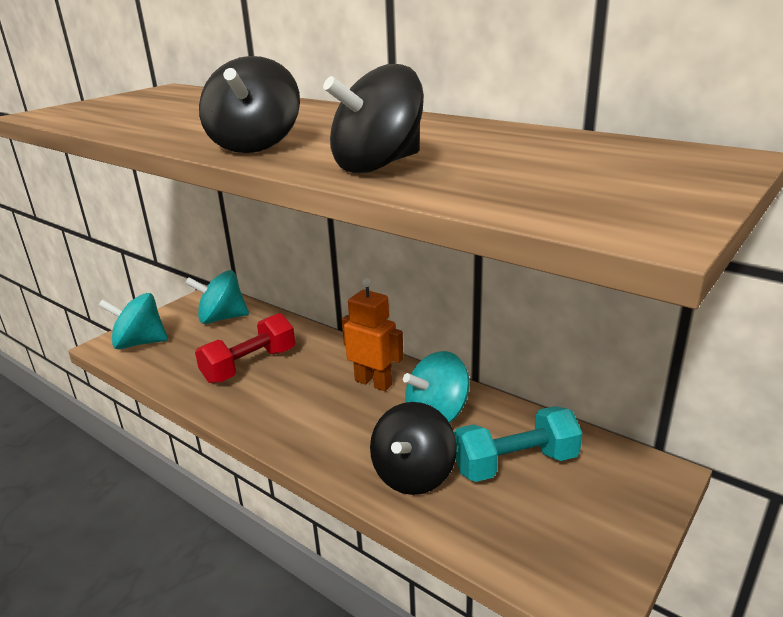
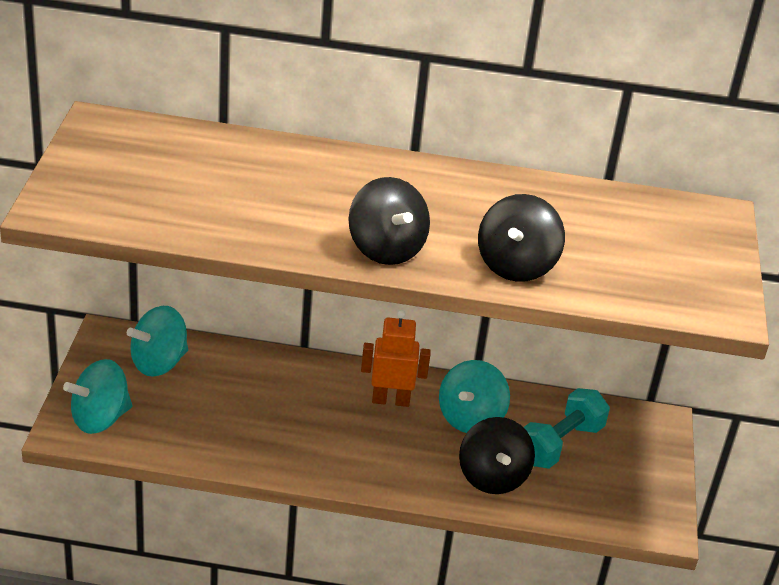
camera: 35 degrees left, 10 degrees up
red dumbbell [195,313,295,384] -> none

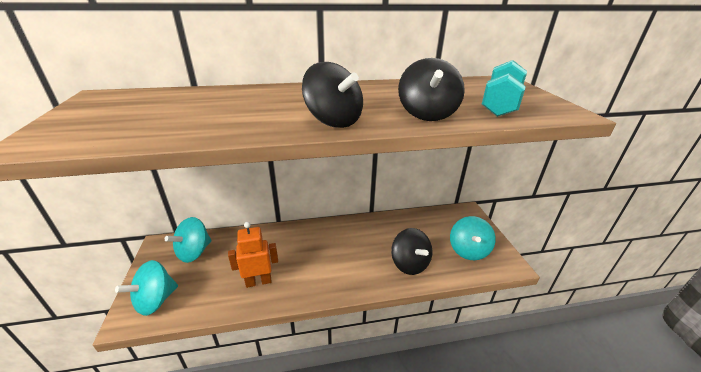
camera: 15 degrees left, 5 degrees down
orange robot [361,310,431,407] -> orange robot moved to [228,222,278,288]
turquoise spinning top [439,360,510,433] -> turquoise spinning top moved to [450,216,496,260]
turquoise dumbbell [523,388,610,469] -> turquoise dumbbell moved to [482,60,527,117]

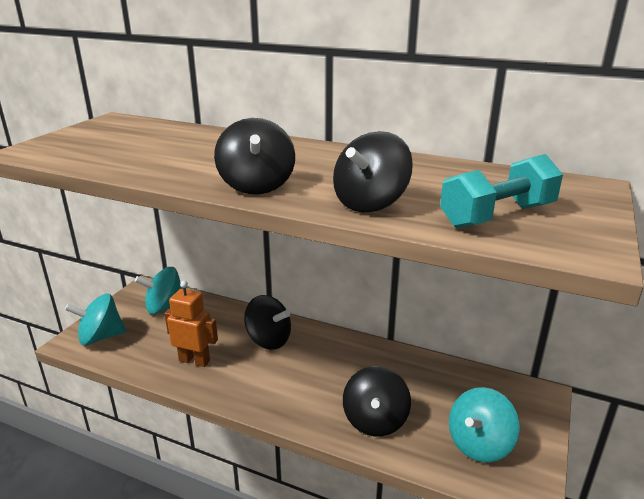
camera: 35 degrees right, 5 degrees down
none -> black spinning top [244,295,291,350]

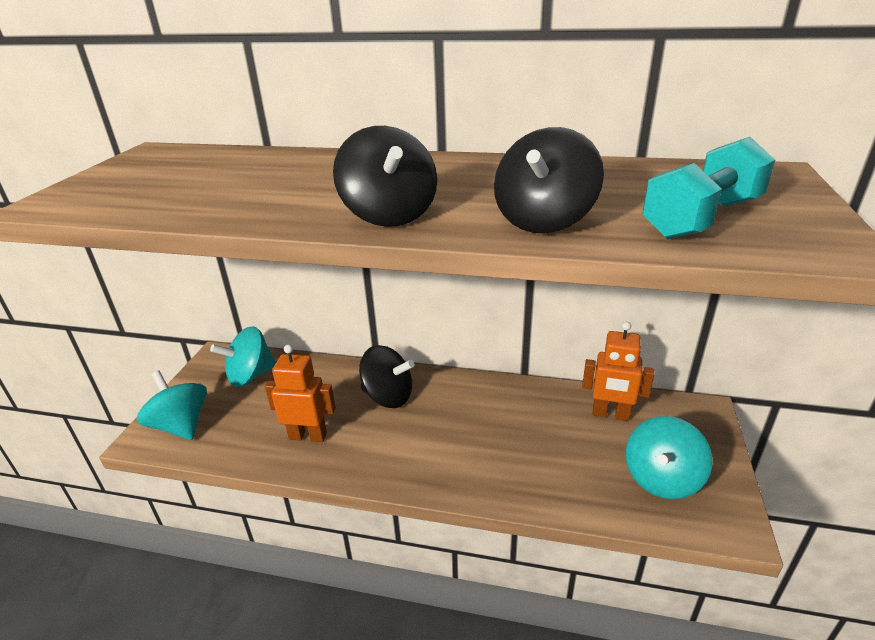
camera: 10 degrees left, 5 degrees up
turquoise spinning top [65,293,126,345] -> turquoise spinning top turned 75 degrees clockwise [137,371,207,440]
black spinning top [343,366,411,436] -> none
none -> orange robot [582,322,655,421]

